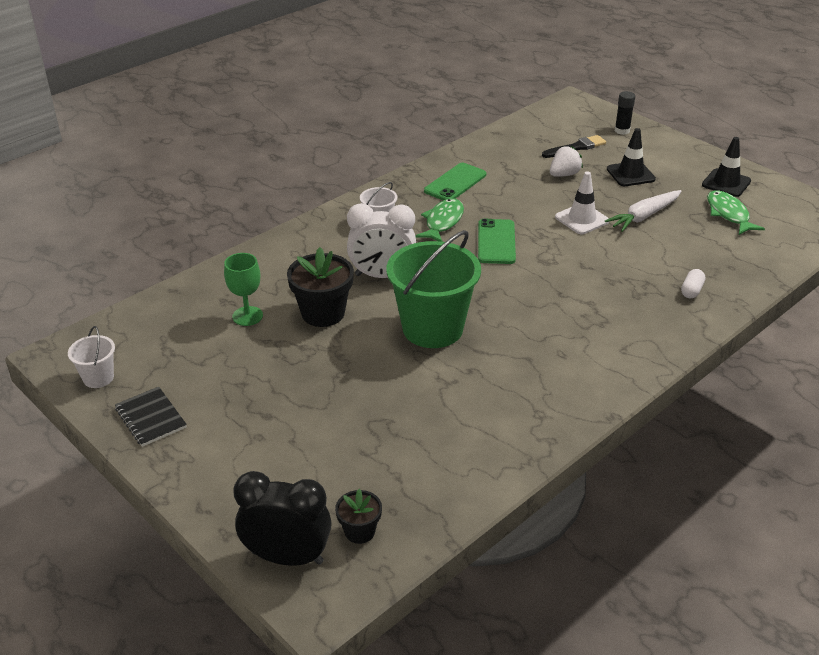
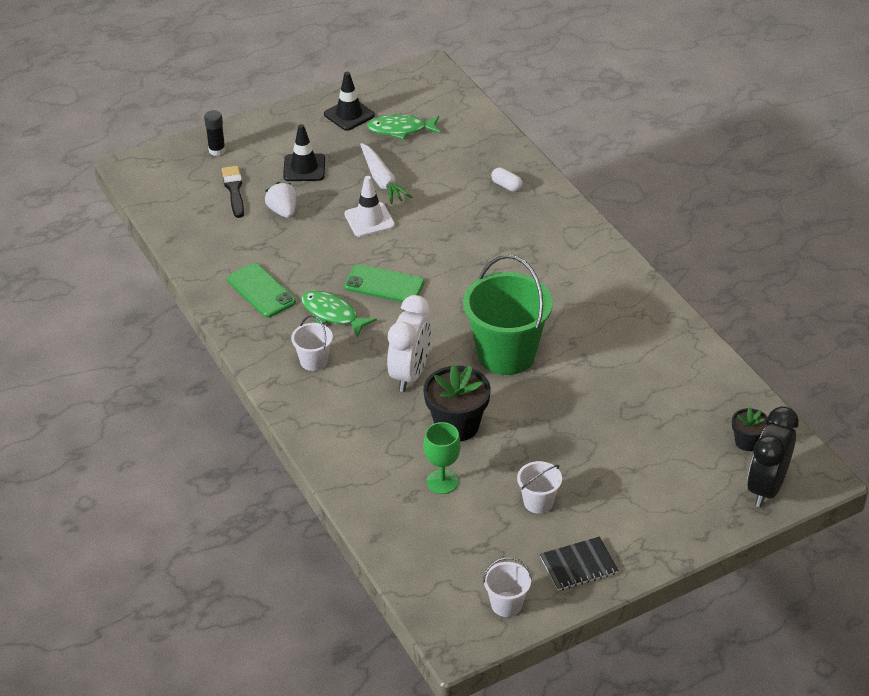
camera: 75 degrees left, 5 degrees up
none -> white bucket [517,461,562,514]

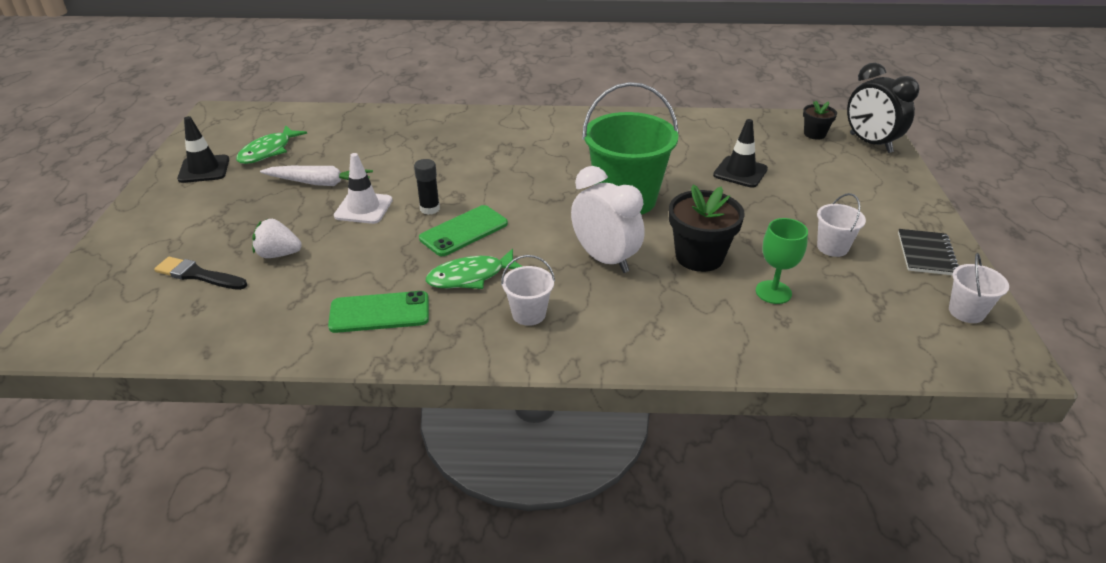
camera: 60 degrees left, 5 degrees down
black glue stick [204,110,226,156] -> black glue stick moved to [414,159,440,215]
black traffic cone [283,124,325,181] -> black traffic cone moved to [713,119,768,188]
white capsule [491,167,523,192] -> none

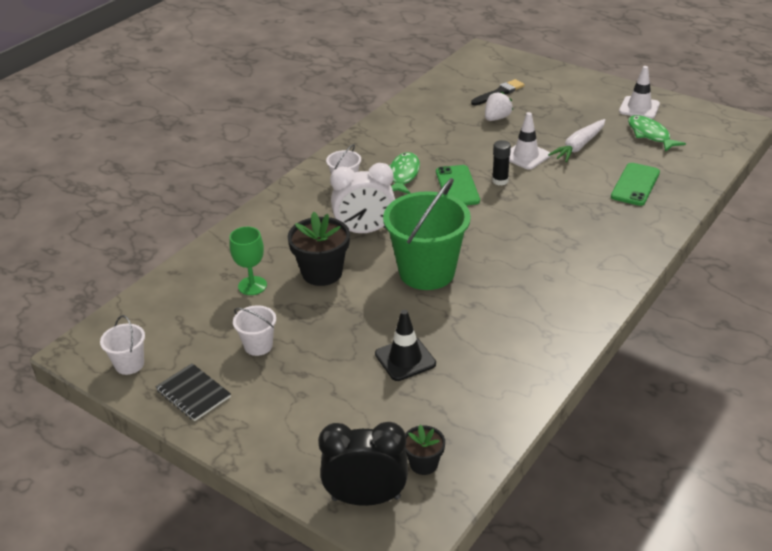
camera: 125 degrees right, 0 degrees up
black traffic cone [177,116,229,183] -> white traffic cone [619,66,660,119]
green phone [328,291,429,333] -> green phone moved to [611,163,660,206]

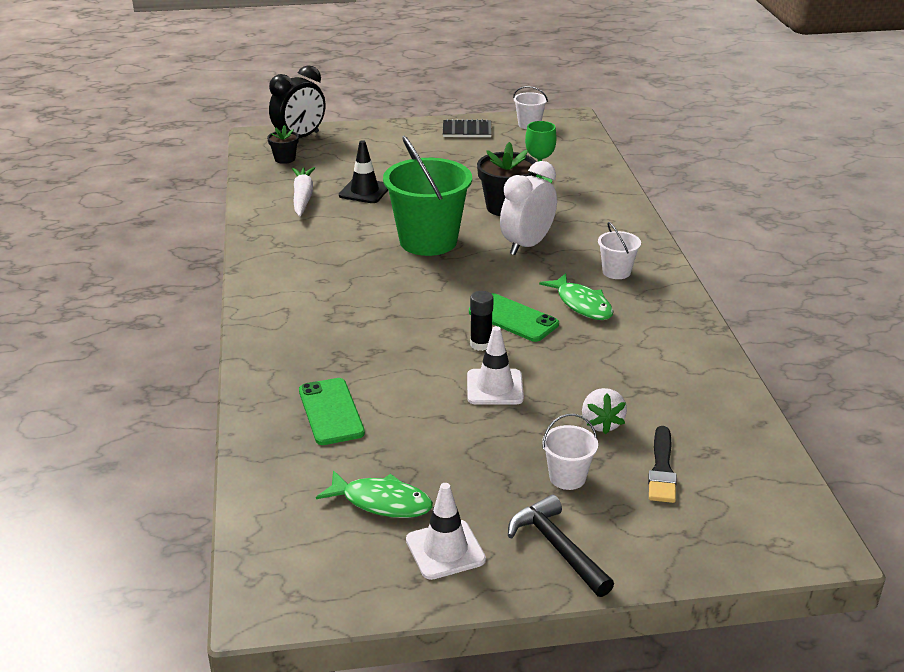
camera: 135 degrees right, 5 degrees down
white bucket [233,305,276,356] -> white bucket moved to [542,414,598,490]
white carrot [548,119,605,162] -> white carrot moved to [292,167,315,217]
none -> black hammer [508,495,614,597]

